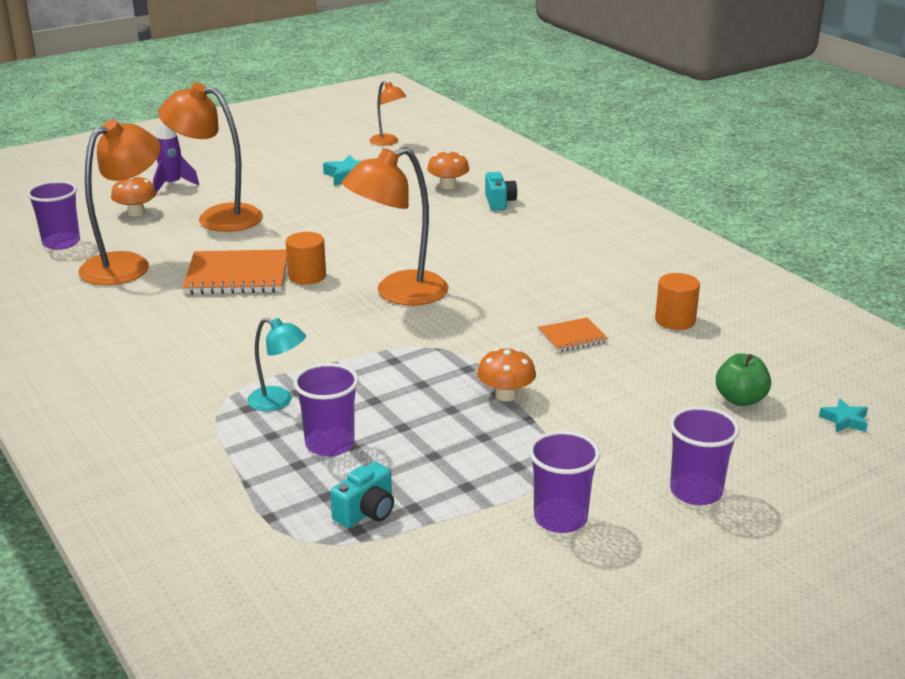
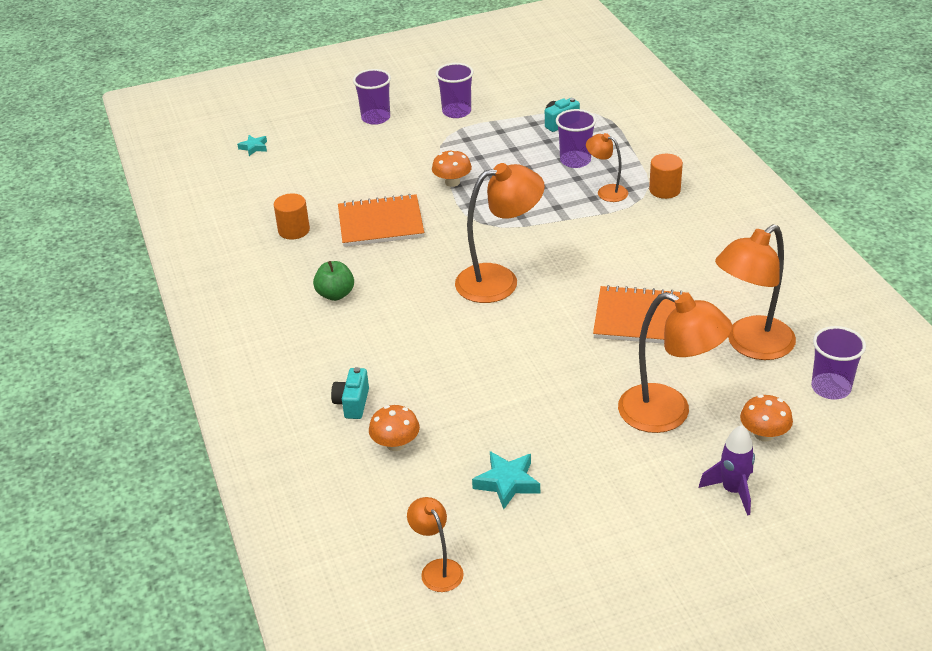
camera: 165 degrees left, 10 degrees up
turquoise lamp [247,318,306,411] -> orange lamp [586,133,628,202]
orange cylinder [286,232,326,285] -> orange cylinder moved to [649,154,683,199]
orange notebook [538,318,608,352] -> orange notebook [338,194,424,247], size x1.90
green apple [716,353,771,406] -> green apple moved to [313,261,354,301]

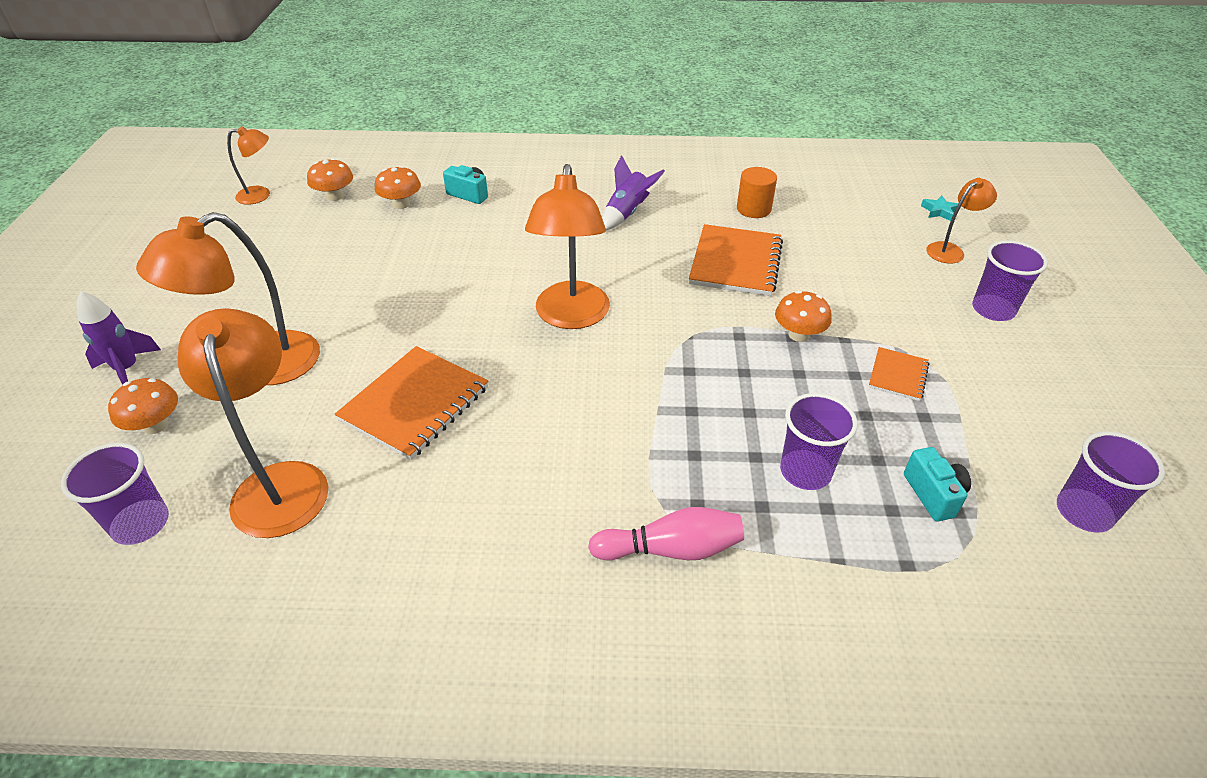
camera: 110 degrees right, 5 degrees up
green apple [313,261,354,301] -> purple rocket [602,155,665,230]
purple cup [436,63,474,118] -> purple cup moved to [1057,431,1165,533]
turquoise star [472,451,540,509] -> none
orange lamp [586,133,628,202] -> orange lamp moved to [926,178,997,264]
orange cylinder [649,154,683,199] -> pink bowling pin [588,507,744,560]
none -> orange mushroom [307,158,353,201]
none -> orange notebook [869,347,929,401]

